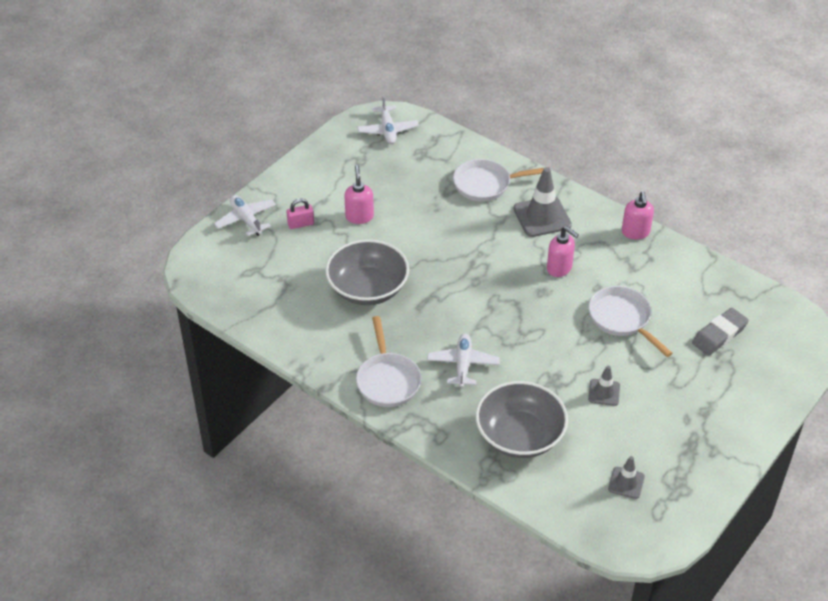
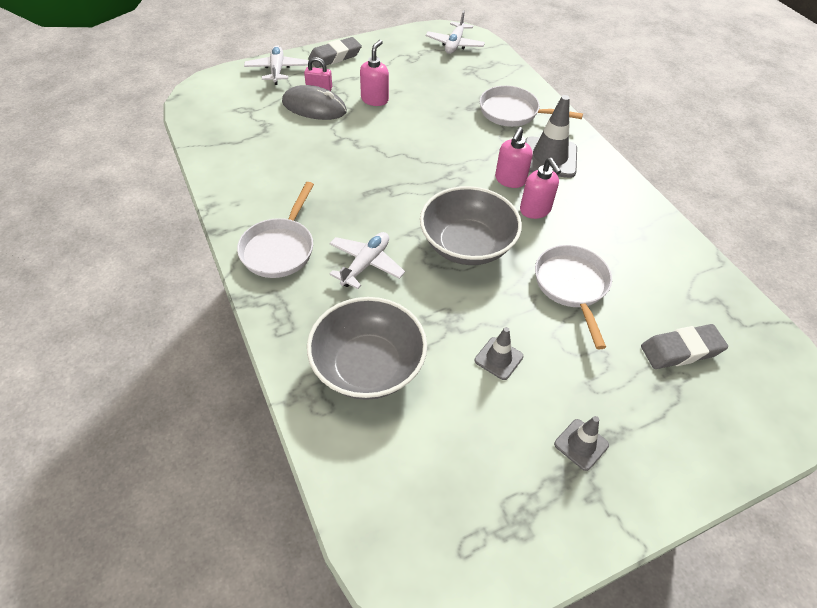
camera: 25 degrees right, 5 degrees up
grey bowl [325,239,409,305] -> grey bowl moved to [420,186,522,265]
grey traffic cone [608,456,645,499] -> grey traffic cone moved to [554,416,609,471]
pink soap dispenser [622,191,654,240] -> pink soap dispenser moved to [495,127,533,188]
none -> grey mouse [282,85,347,120]
none -> grey eraser [308,37,362,68]

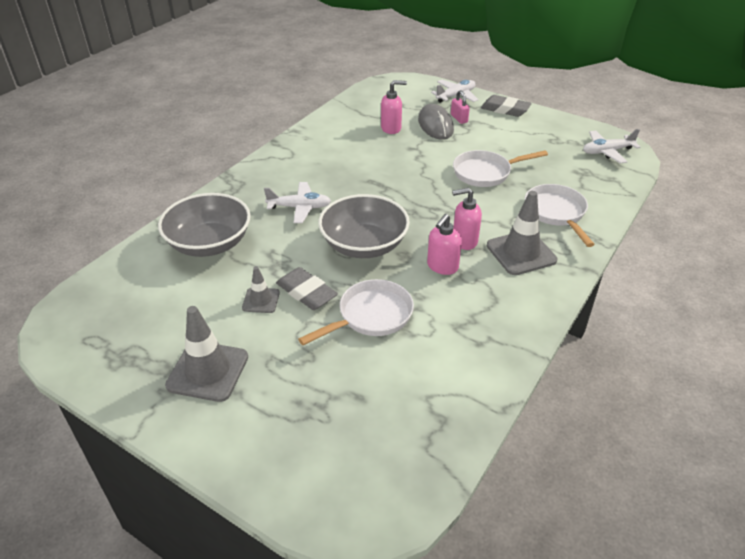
camera: 60 degrees right, 10 degrees down
white pan [237,182,314,278] -> white pan moved to [453,150,548,187]
pink soap dispenser [360,40,389,106] -> pink soap dispenser moved to [381,80,407,134]
grey traffic cone [554,416,609,471] -> grey traffic cone [165,306,248,402], size x1.80
grey eraser [641,324,728,369] -> grey eraser moved to [276,267,338,310]

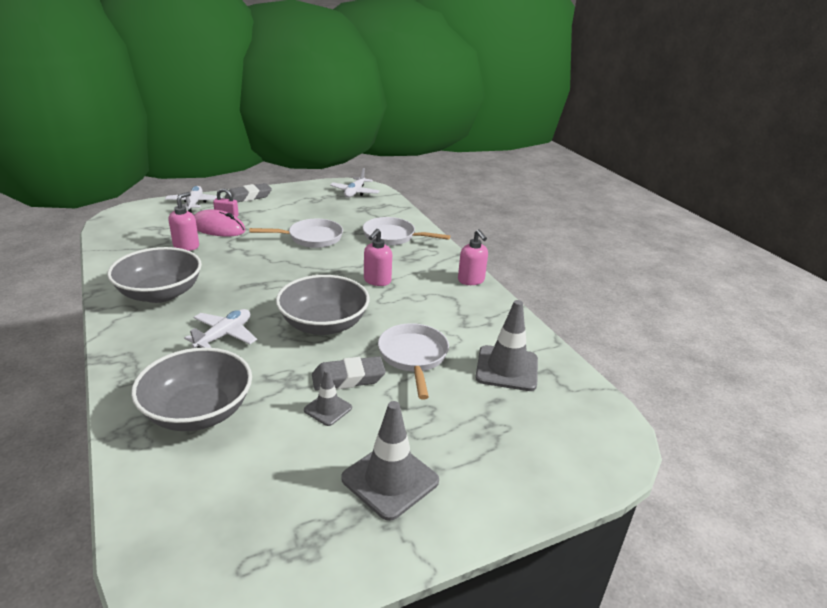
camera: 60 degrees left, 10 degrees down
grey mouse [418,104,454,140] -> pink mouse [194,209,246,236]
pink soap dispenser [427,214,462,275] -> pink soap dispenser moved to [458,229,488,285]
white pan [453,150,548,187] -> white pan turned 120 degrees counterclockwise [249,219,343,248]
grey traffic cone [487,191,557,275] -> grey traffic cone moved to [475,300,538,391]
none -> grey bowl [107,247,202,303]

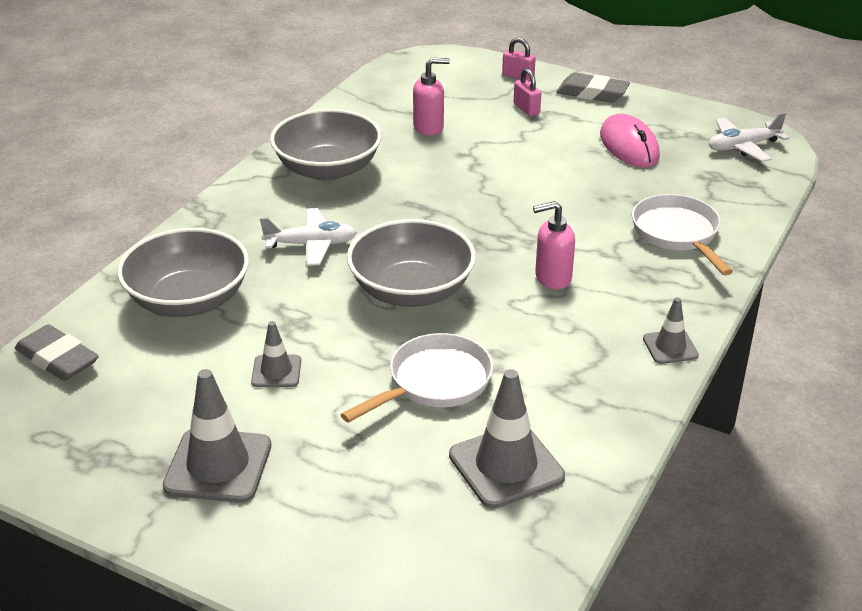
camera: 55 degrees right, 5 degrees up
white plane [165,186,223,212] -> pink padlock [502,38,536,81]
pink mouse [194,209,246,236] -> pink mouse moved to [600,114,660,167]
white pan [249,219,343,248] -> none
grey eraser [312,356,386,391] -> grey eraser moved to [15,324,99,381]
pink soap dispenser [458,229,488,285] -> grey traffic cone [643,297,699,364]

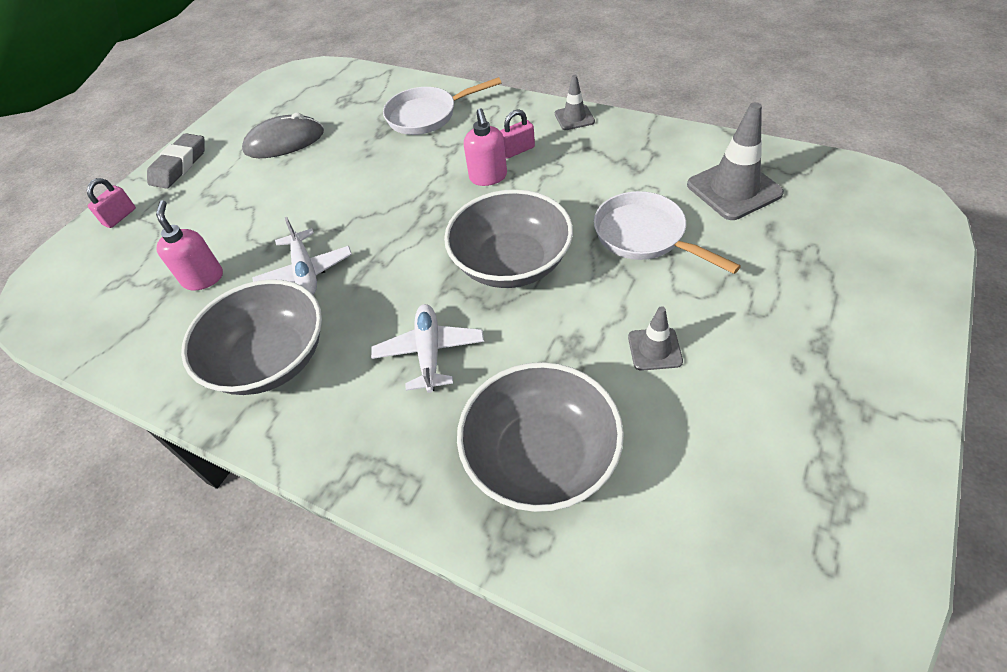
camera: 85 degrees left, 15 degrees up
grey eraser [15,324,99,381] -> none
grey traffic cone [163,369,271,503] -> none
pink padlock [514,68,541,116] -> pink padlock moved to [500,109,535,158]
pink mouse [600,114,660,167] -> grey mouse [242,113,324,158]
white plane [709,112,789,162] -> white plane moved to [252,217,352,294]

